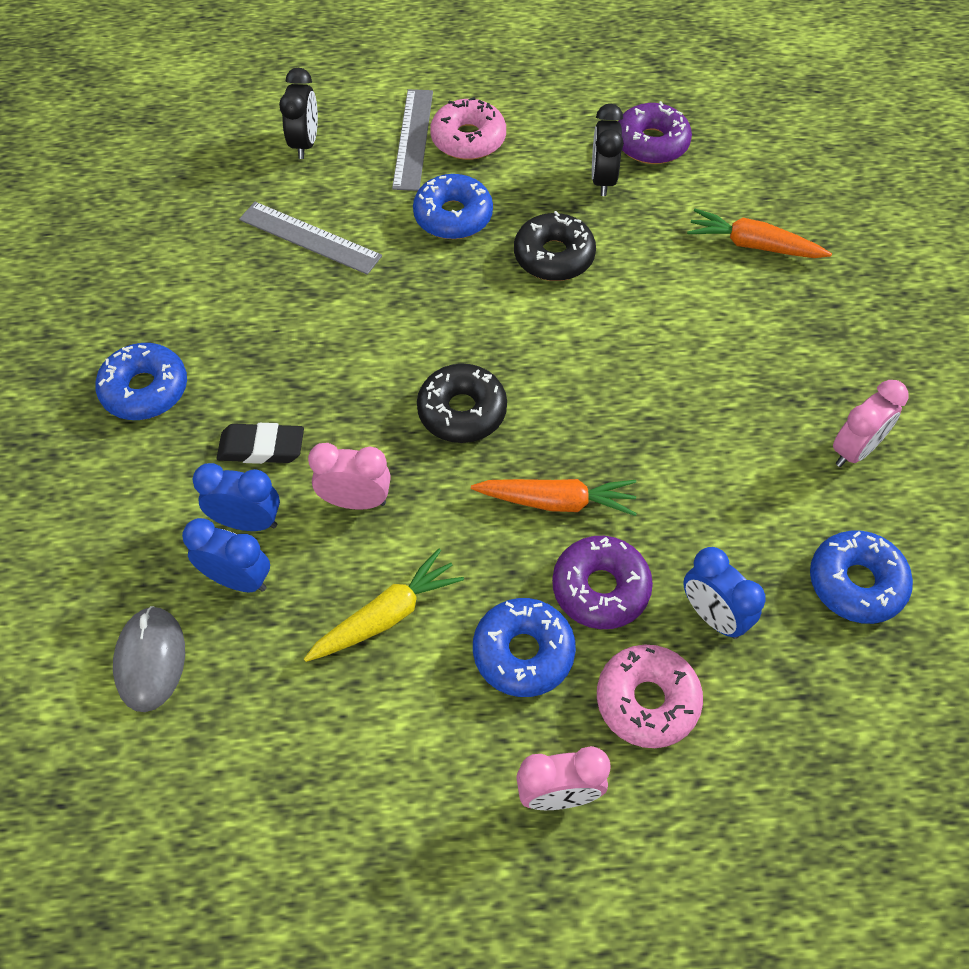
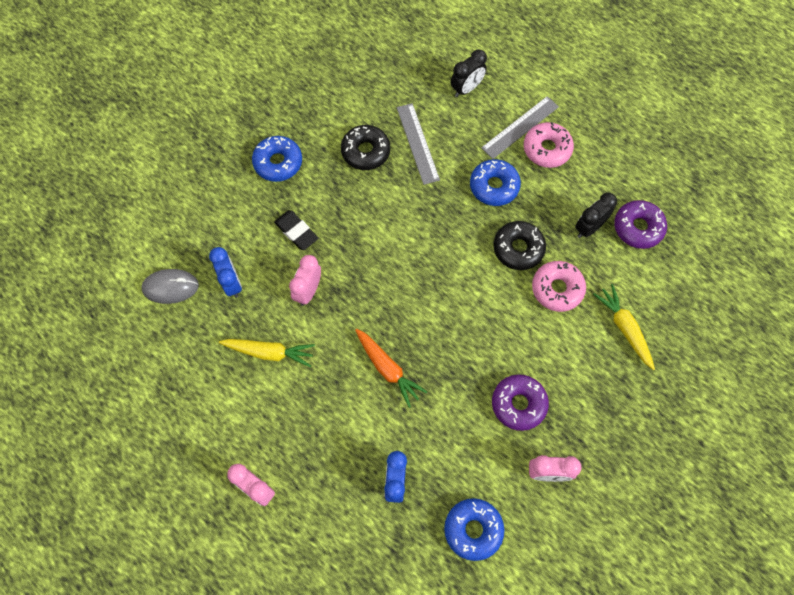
camera: 45 degrees right, 10 degrees up
grey mouse [113,606,185,712] -> grey mouse turned 45 degrees clockwise [142,269,199,304]
blue clock [192,463,280,531] -> none
pink clock [308,443,391,510] -> pink clock turned 120 degrees counterclockwise [289,255,321,306]
black donut [417,364,507,443] -> black donut moved to [341,125,390,170]
blue donut [473,598,576,697] -> none
purple donut [552,536,653,629] -> purple donut moved to [492,374,549,431]
pink donut [597,645,703,748] -> pink donut moved to [532,261,586,312]
orange carrot [687,209,832,258] -> yellow carrot [593,284,655,370]

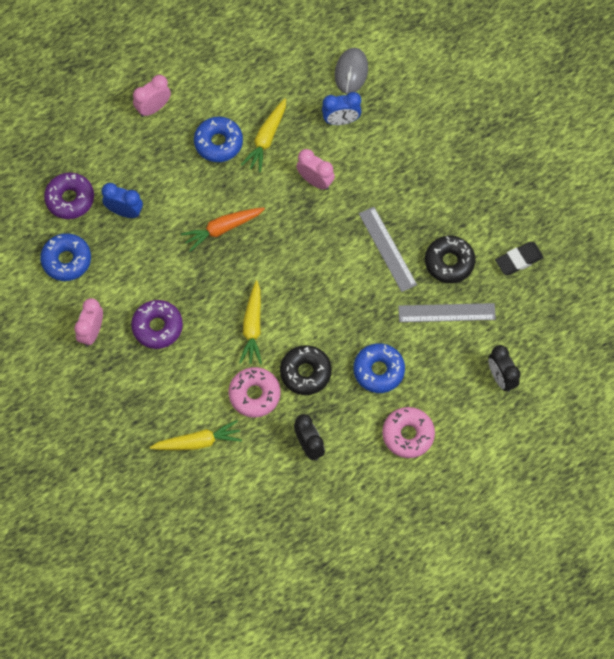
camera: 105 degrees right, 0 degrees up
blue donut [252,136,302,182] -> blue donut moved to [194,117,243,162]
black eraser [274,210,318,250] -> black eraser moved to [495,242,544,275]
grey ruler [481,96,559,159] -> grey ruler moved to [359,207,417,292]
purple donut [614,200,667,249] -> purple donut moved to [44,172,94,219]
none -> yellow carrot [239,280,262,365]

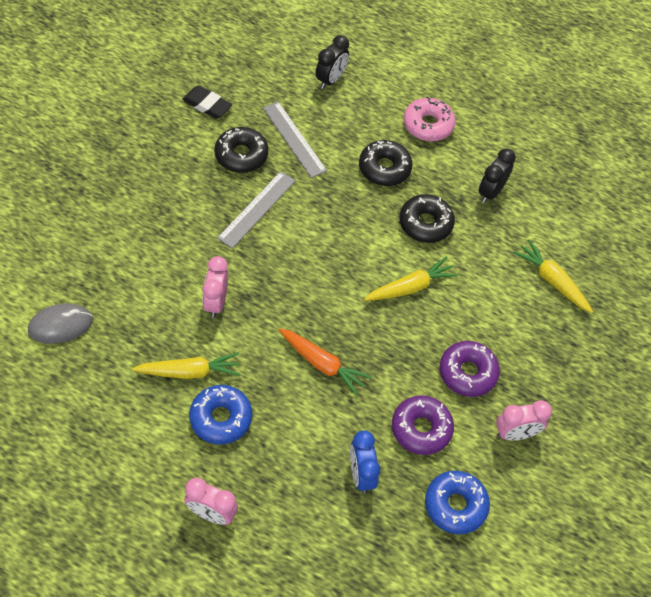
camera: 125 degrees left, 10 degrees down
purple donut [44,172,94,219] -> purple donut moved to [392,395,454,455]
pink donut [229,367,280,417] -> none
blue clock [322,92,361,125] -> none
blue donut [353,343,405,393] -> black donut [359,140,413,186]

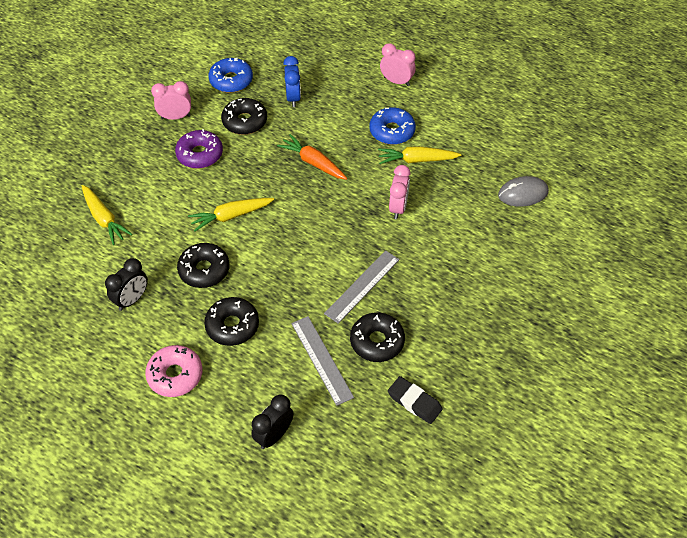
camera: 170 degrees left, 5 degrees down
purple donut [392,395,454,455] -> black donut [221,98,267,135]

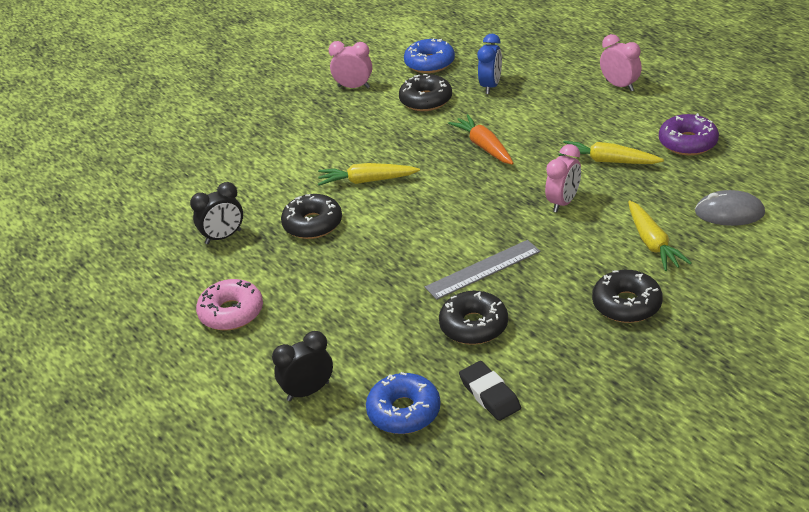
camera: 25 degrees right, 15 degrees down
yellow carrot [82,185,133,245] -> yellow carrot moved to [628,200,692,271]
purple donut [175,129,223,169] -> purple donut moved to [659,113,719,155]
black donut [204,297,259,346] -> black donut moved to [592,270,663,323]
grey ruler [291,316,354,406] -> none
blue donut [369,107,416,145] -> blue donut moved to [366,372,441,434]

